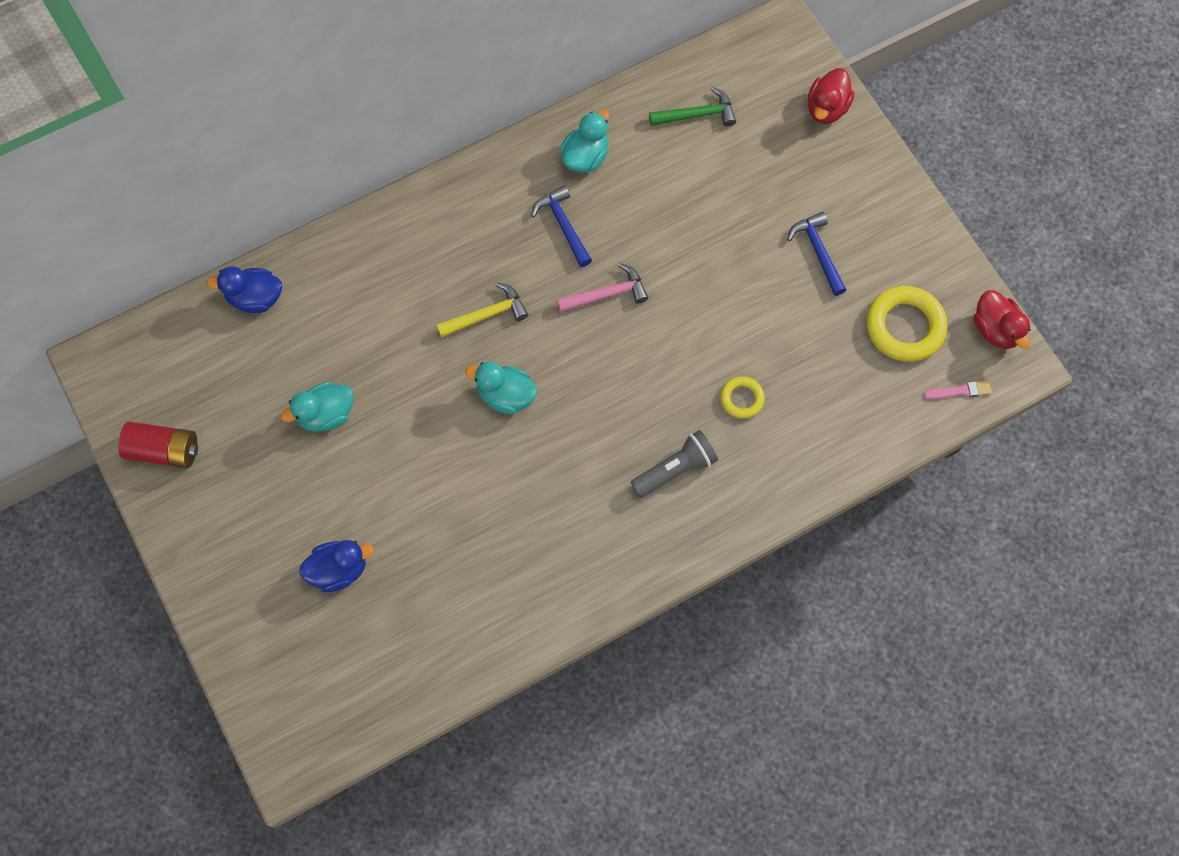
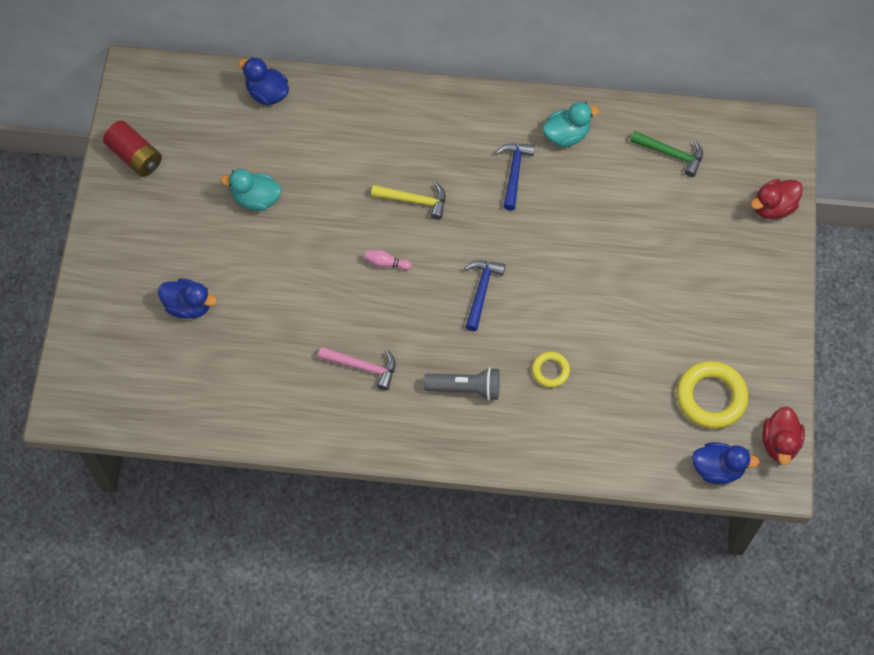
camera: 35 degrees right, 5 degrees down
turquoise duck [465,362,537,414] -> pink bowling pin [364,250,412,270]
pink hammer [557,263,648,312] -> pink hammer moved to [318,347,395,390]
blue hammer [787,212,846,296] -> blue hammer moved to [464,260,506,331]
pink brush [924,380,992,400] -> blue duck [692,442,760,484]

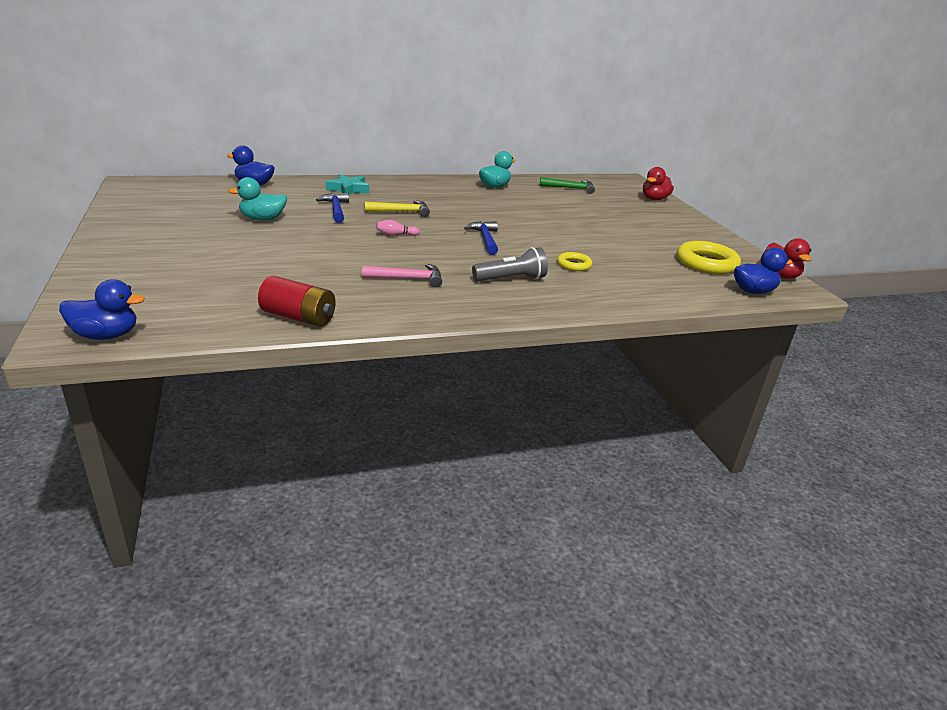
camera: 25 degrees left, 35 degrees down
red battery [103,121,162,177] -> red battery moved to [258,276,336,327]
blue duck [158,278,217,319] -> blue duck moved to [59,279,145,340]
blue hammer [496,143,535,211] -> blue hammer moved to [316,193,349,223]
none -> turquoise star [326,174,369,195]

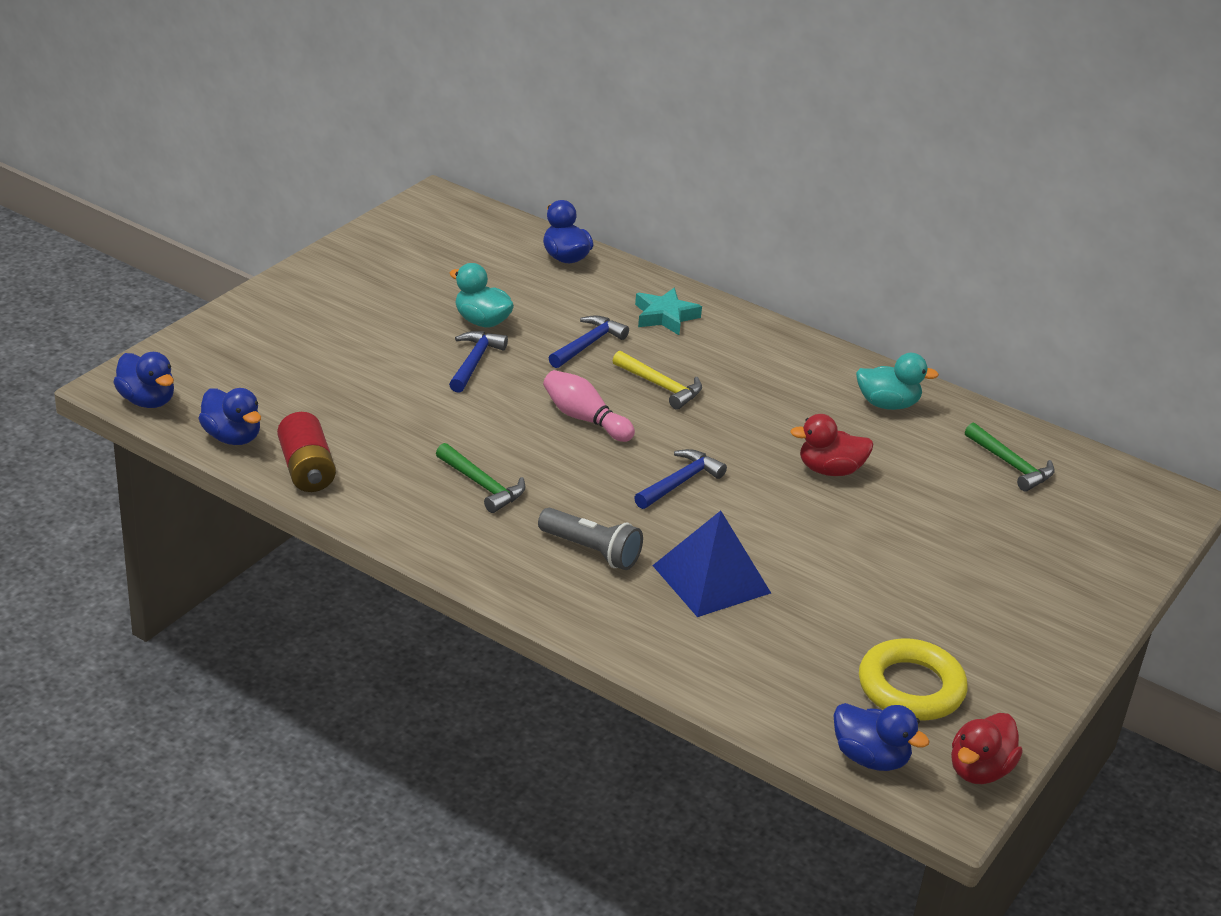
camera: 50 degrees right, 5 degrees up
pink hammer [362,264,442,288] -> green hammer [436,443,525,513]
pink bowling pin [376,220,420,236] -> pink bowling pin [543,370,635,442], size x1.75
yellow ring [557,252,592,271] -> blue pyramid [652,511,771,617]
red duck [643,167,674,200] -> red duck moved to [790,414,873,476]
none -> blue duck [198,388,261,445]
none -> blue hammer [449,331,508,393]

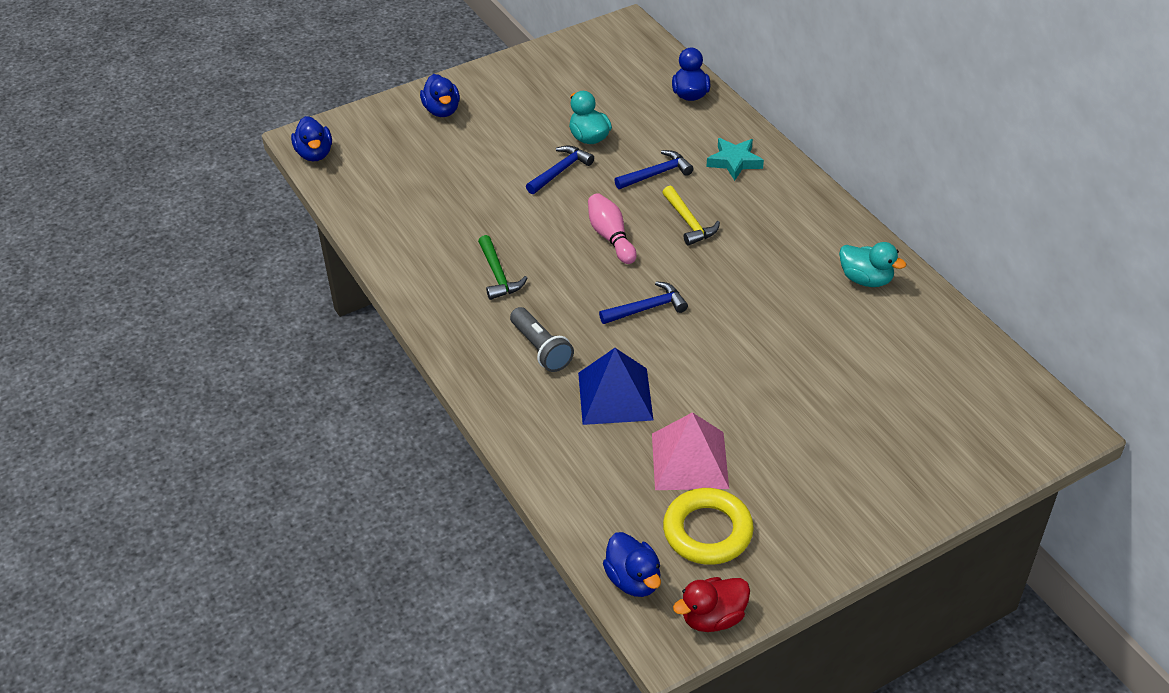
camera: 30 degrees right, 10 degrees up
blue duck [198,388,261,445] -> blue duck moved to [420,74,460,117]
red battery [277,412,336,492] -> none
red duck [790,414,873,476] -> none
green hammer [965,422,1055,492] -> none
none -> pink pyramid [652,412,729,490]

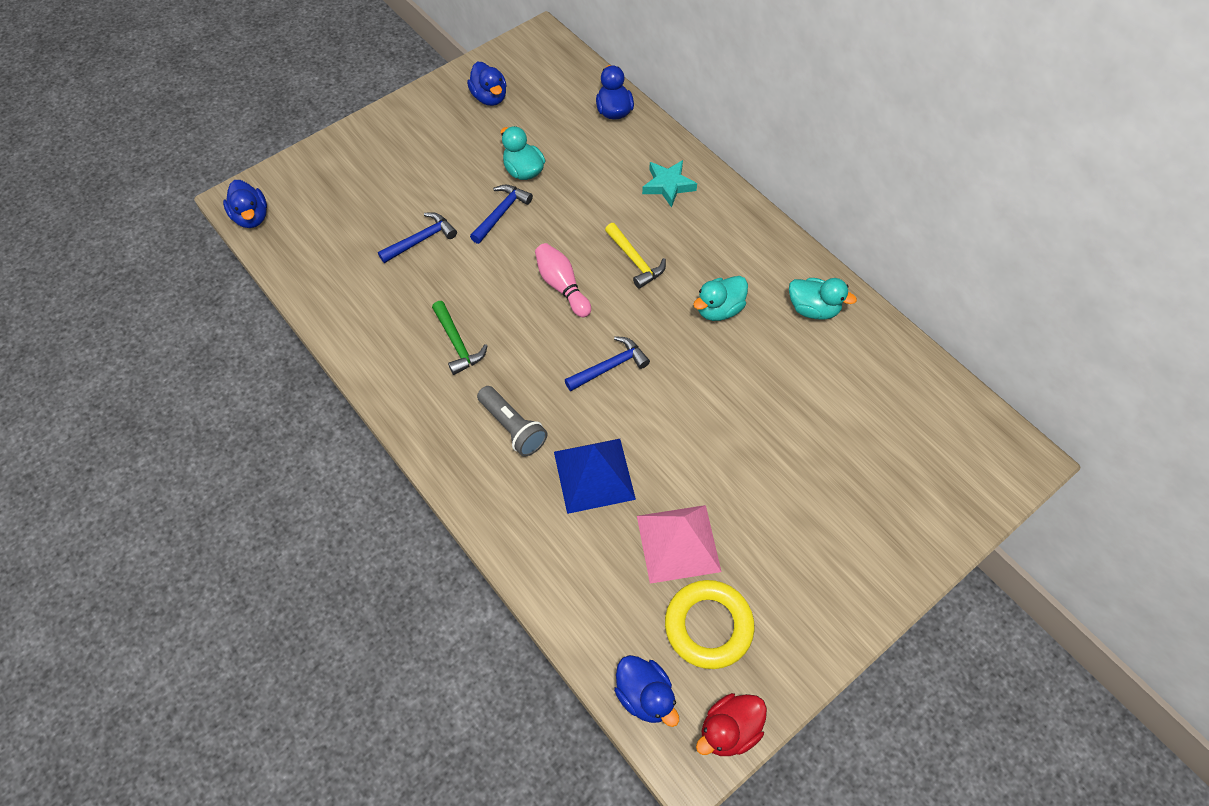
camera: 10 degrees left, 15 degrees up
blue duck [420,74,460,117] -> blue duck moved to [467,62,507,106]
blue hammer [614,150,694,189] -> blue hammer moved to [378,212,457,263]
none -> turquoise duck [693,276,748,321]

